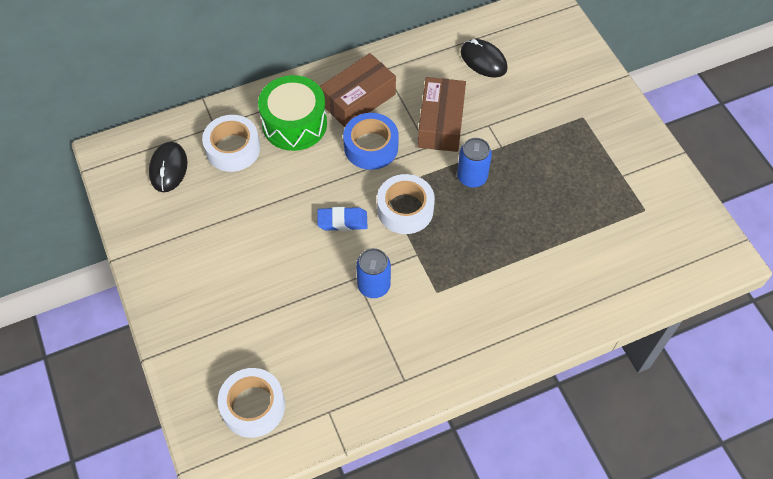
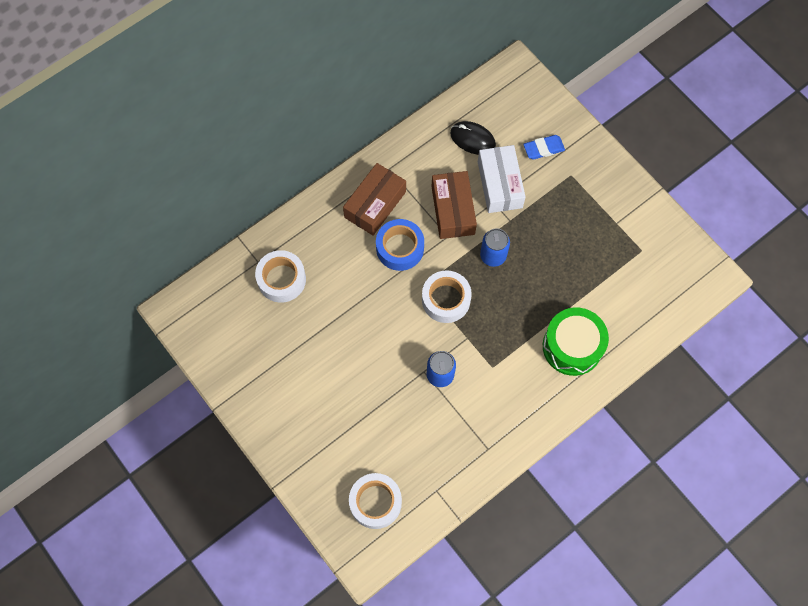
camera: 15 degrees left, 10 degrees up
black mouse [149,142,187,192] -> none
green drum [258,75,327,151] -> green drum moved to [543,308,609,376]
blue eraser [317,207,367,231] -> blue eraser moved to [523,135,565,160]
none -> white box [478,145,526,213]

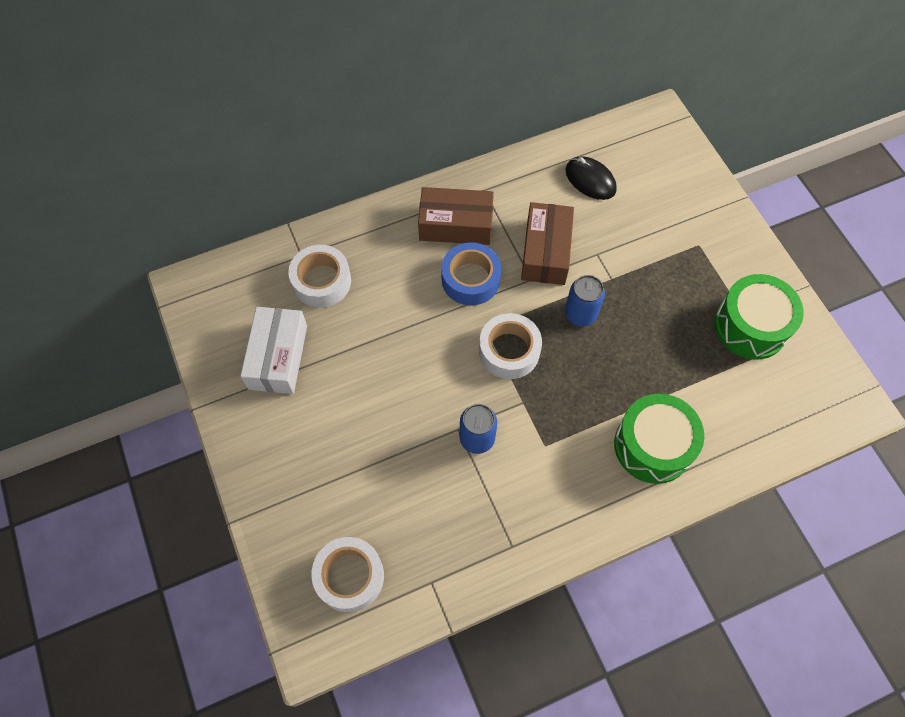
camera: 15 degrees right, 5 degrees down
brown box [343,163,406,235] -> brown box turned 45 degrees clockwise [418,187,494,245]
white box [478,145,526,213] -> white box moved to [240,307,307,394]
blue eraser [523,135,565,160] -> none
none -> green drum [714,274,804,359]

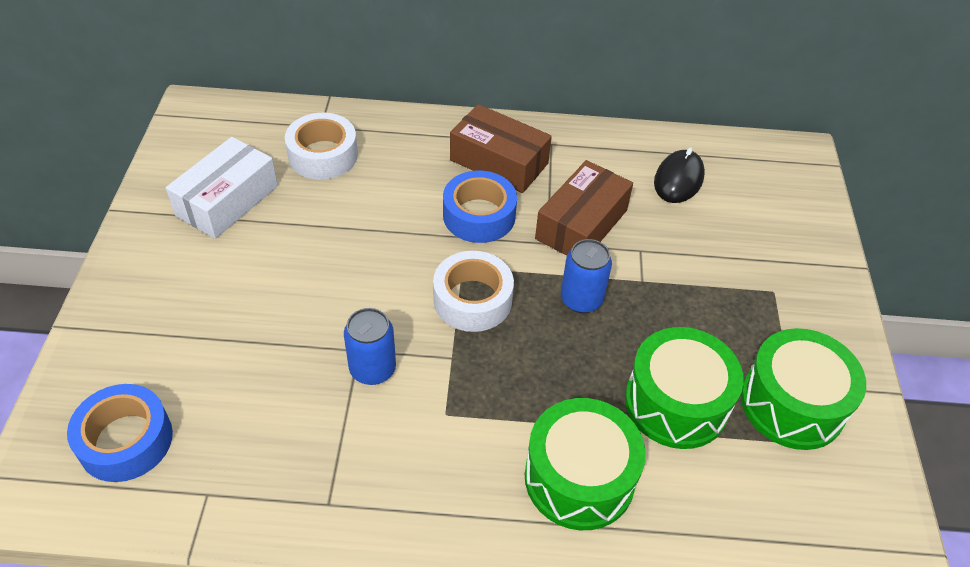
camera: 25 degrees right, 15 degrees down
white tape [311,537,384,612] -> blue tape [67,384,173,482]
black mouse [565,156,617,200] -> black mouse turned 45 degrees clockwise [654,147,705,203]
none -> green drum [625,327,744,449]

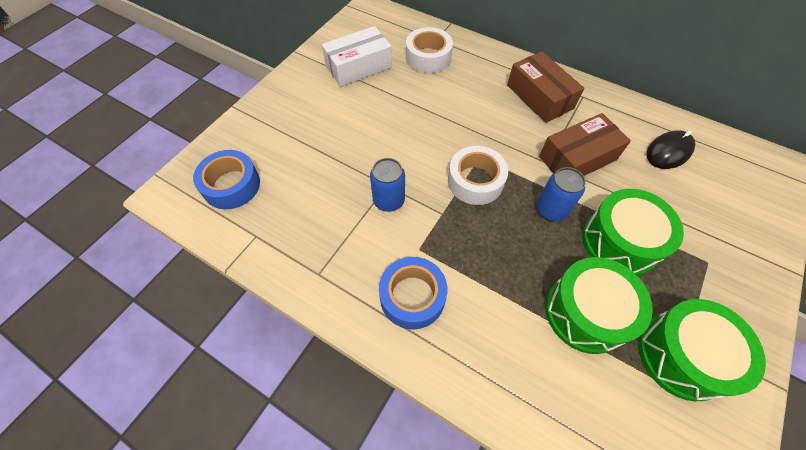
camera: 30 degrees right, 10 degrees up
blue tape [443,171,517,243] -> blue tape moved to [379,257,448,329]
green drum [525,398,646,530] -> green drum moved to [582,189,684,276]

